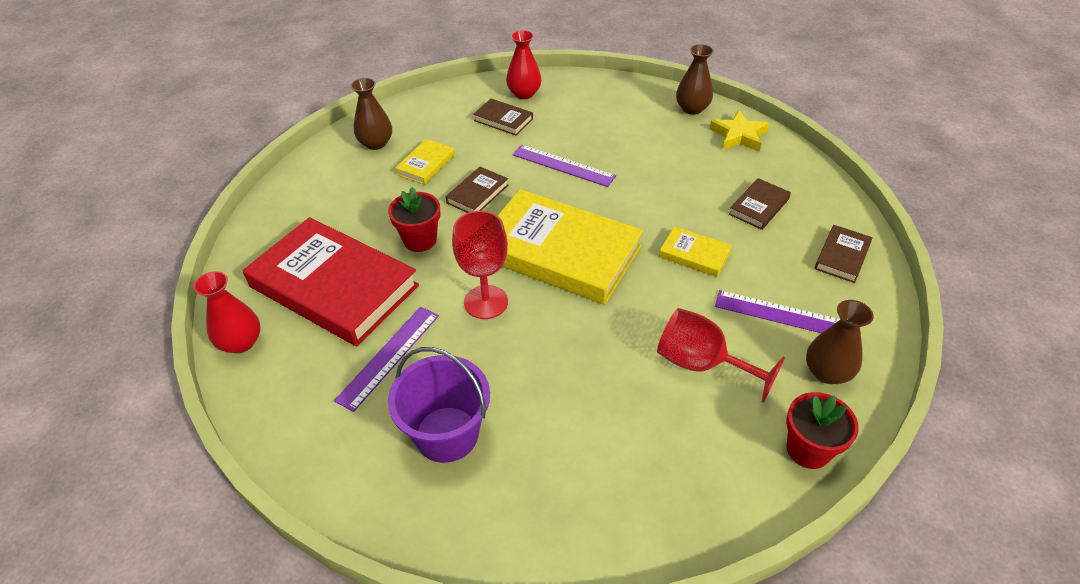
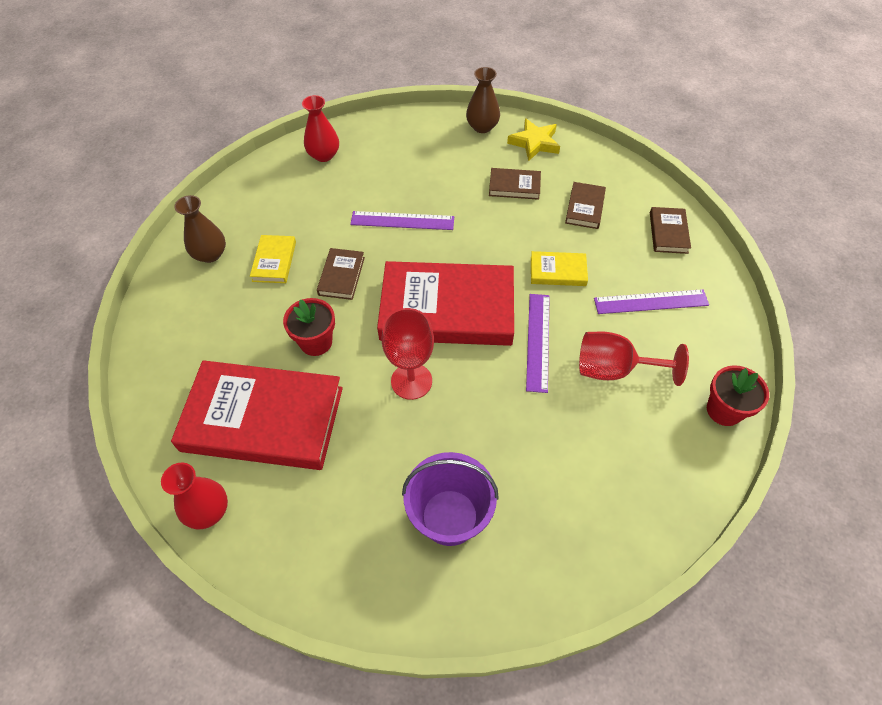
camera: 25 degrees left, 10 degrees up
purple ruler [334,307,439,412] -> purple ruler moved to [526,294,550,393]
brown book [473,99,533,135] -> brown book moved to [489,168,541,200]
yellow book [498,189,643,305] -> red book [377,261,514,346]
brown vase [806,300,874,384] -> none

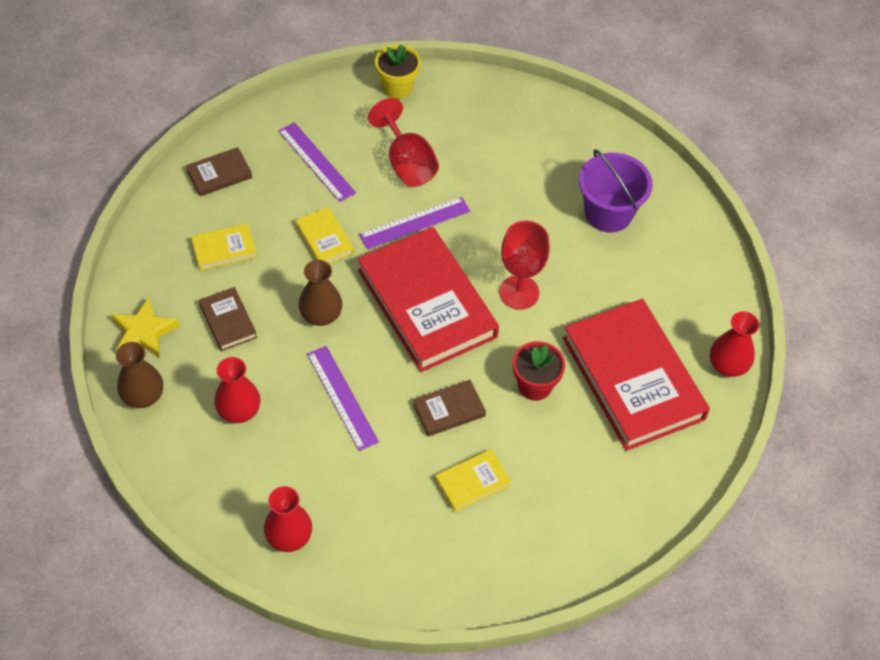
camera: 125 degrees left, 0 degrees up
brown vase [174,195,226,263] -> brown vase moved to [299,260,342,326]
brown book [565,182,606,229] -> yellow book [191,223,257,271]
red flower pot [707,365,769,426] -> yellow flower pot [375,45,420,99]
none -> red vase [214,357,260,423]

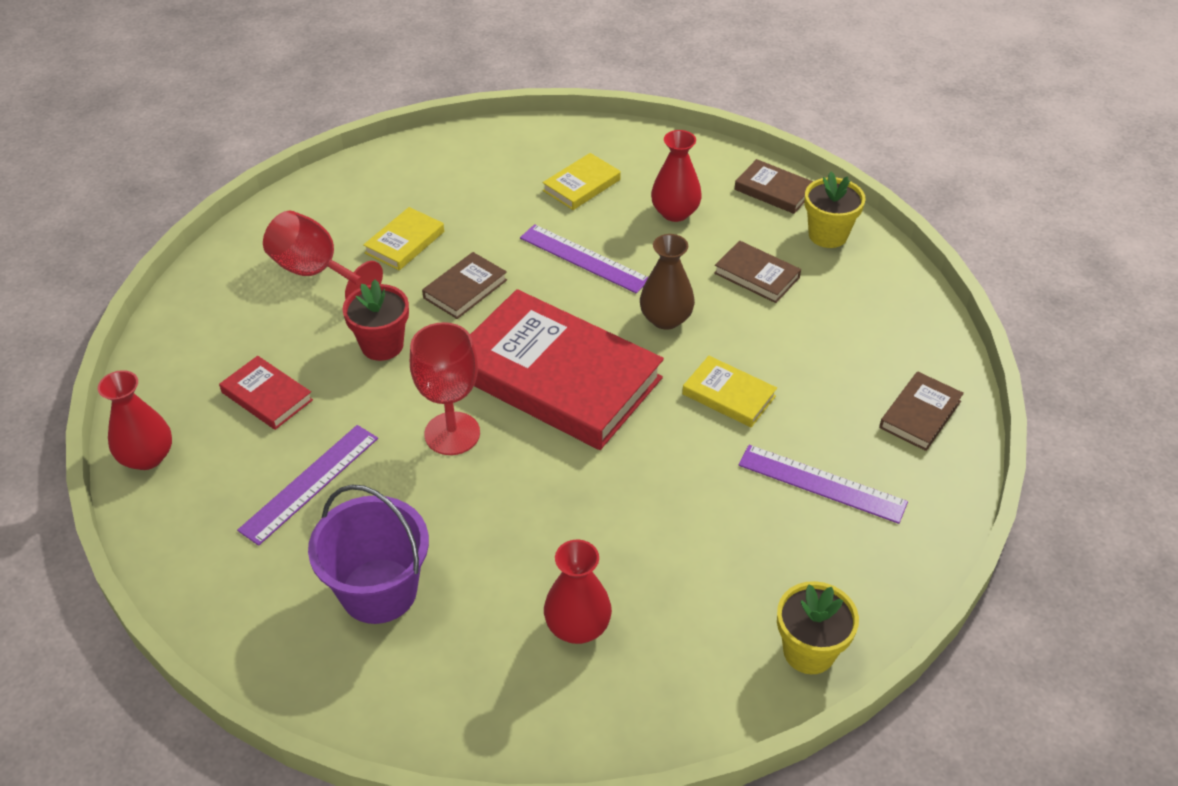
camera: 155 degrees right, 10 degrees down
yellow star [111,297,180,358] -> yellow flower pot [804,172,866,248]
brown vase [116,342,163,408] -> brown book [735,159,813,214]
yellow book [191,223,257,271] -> yellow book moved to [543,153,621,210]
red vase [264,486,312,552] -> red vase moved to [544,540,612,644]
purple ruler [359,197,470,250] -> purple ruler moved to [237,425,378,546]
red goblet [368,98,439,187] -> red goblet moved to [263,211,383,300]
red book [563,299,710,451] -> red book [219,356,313,430], size x0.44

